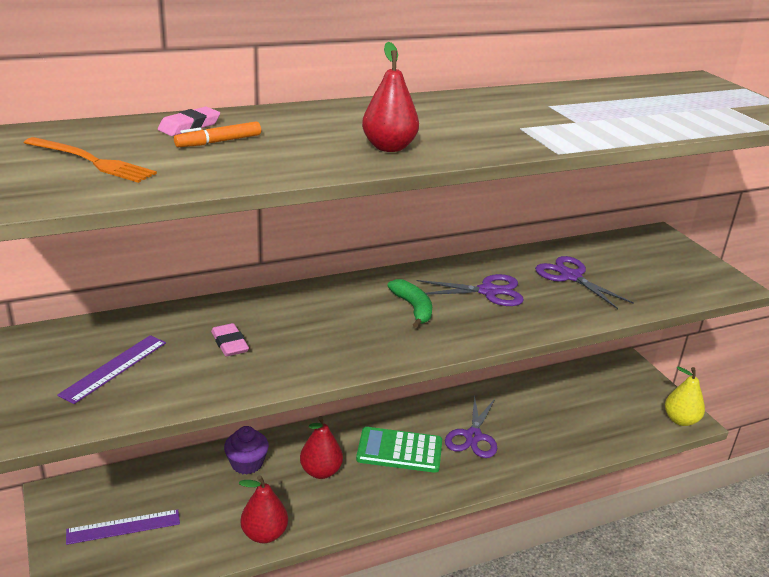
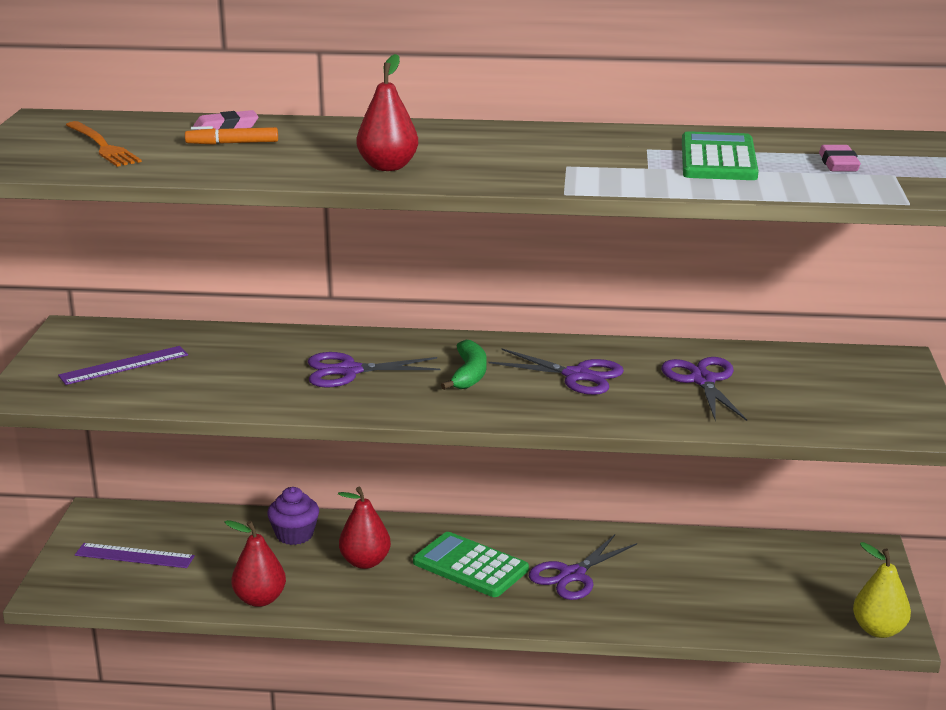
camera: 30 degrees right, 5 degrees down
pink eraser [211,323,249,356] -> pink eraser moved to [819,145,861,172]
none -> purple scissors [308,352,440,388]
none -> green calculator [682,131,758,180]

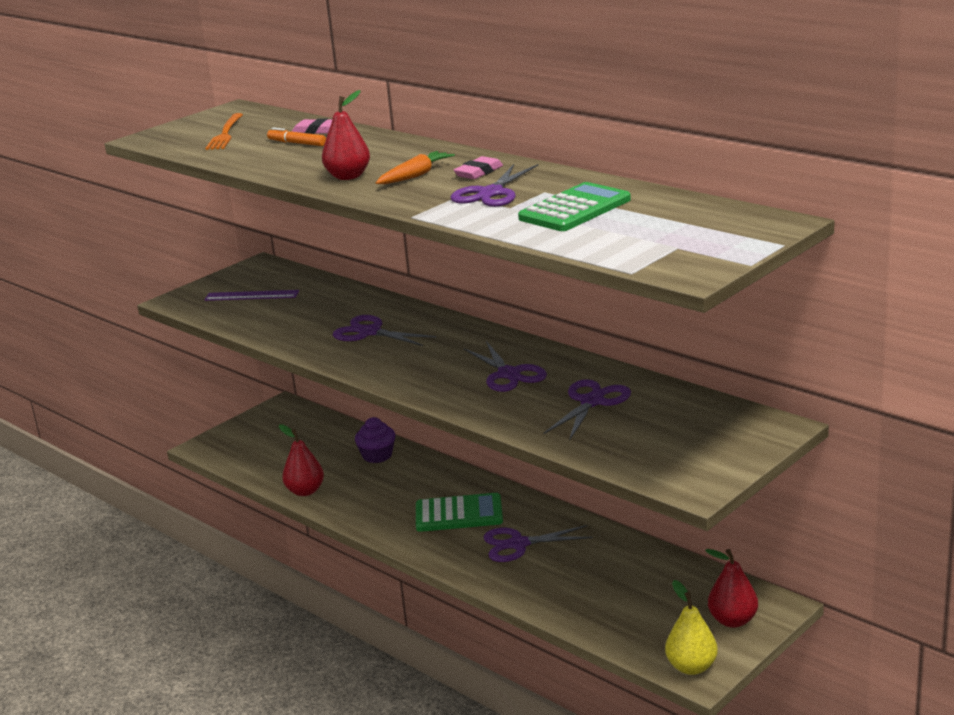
camera: 40 degrees right, 0 degrees up
purple ruler [75,543,195,568] -> none
red pear [338,487,391,569] -> red pear moved to [705,549,758,628]
green calculator [413,532,529,597] -> green calculator turned 105 degrees clockwise [416,493,503,532]
green banana [441,340,487,390] -> none
pink eraser [819,145,861,172] -> pink eraser moved to [454,156,503,179]
none -> orange carrot [376,151,455,184]
none -> purple scissors [450,164,538,207]

